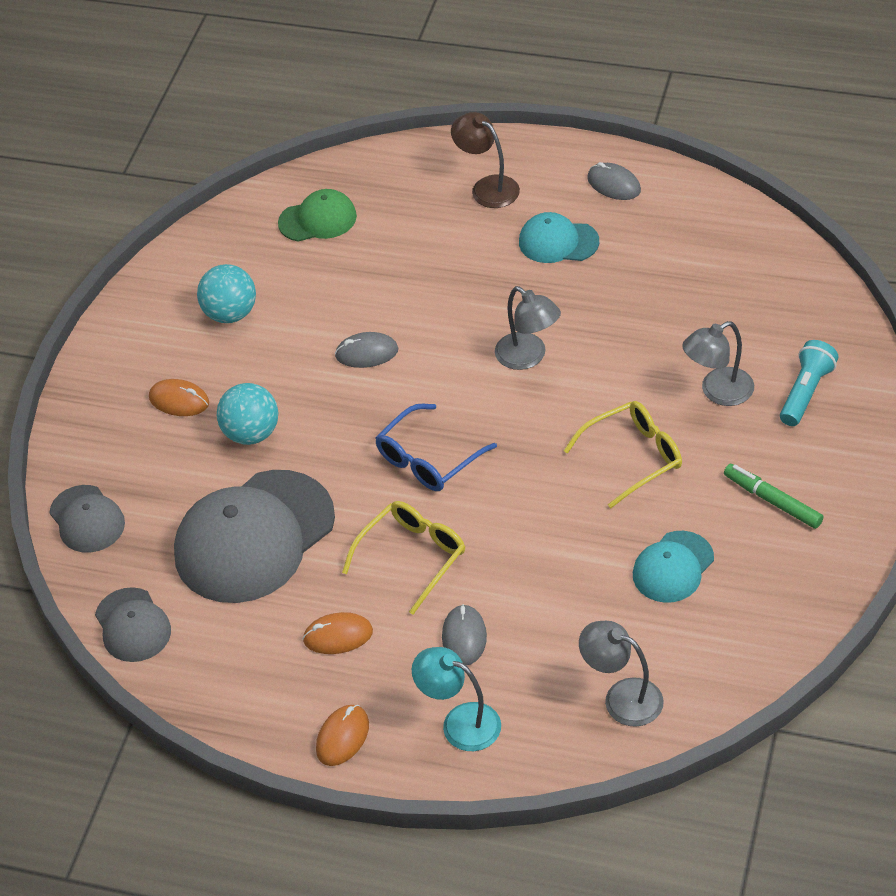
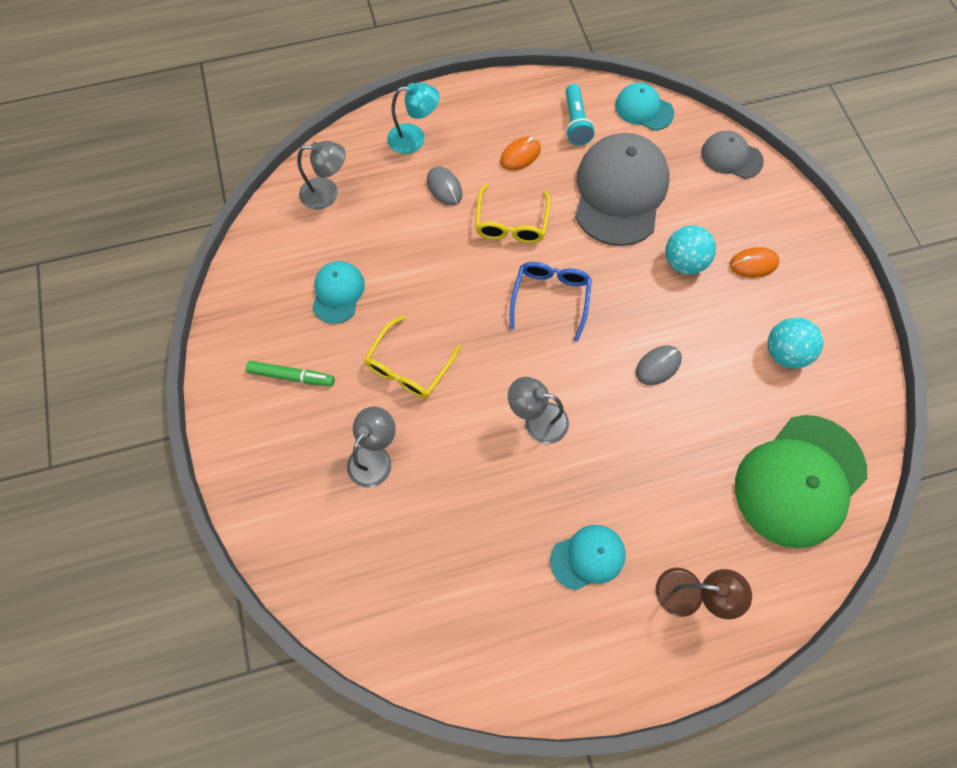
camera: 145 degrees right, 20 degrees up
grey cap [95,587,171,662] -> turquoise cap [615,83,674,130]
green cap [278,189,357,242] -> green cap [735,415,867,548], size x1.95
orange mouse [316,705,369,766] -> none
grey mouse [587,162,641,200] -> none
turquoise flashlight [780,340,838,426] -> turquoise flashlight moved to [566,84,594,145]

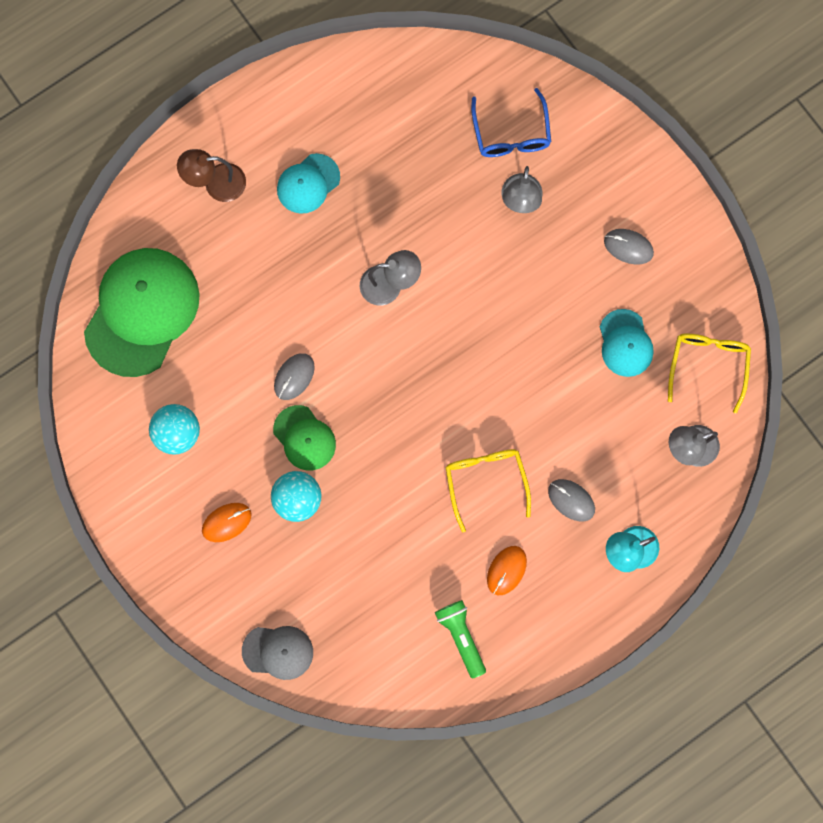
camera: 160 degrees right, 10 degrees up
green marker [246,361,335,386] -> grey mouse [604,229,654,265]
yellow glasses [364,315,461,398] -> yellow glasses moved to [668,334,751,414]
blue glasses [510,262,592,342] -> blue glasses moved to [471,88,551,157]
turquoise flashlight [566,84,594,145] -> green flashlight [435,600,486,679]
grey cap [575,133,669,246] -> none
turquoise cap [615,83,674,130] -> none
none -> green cap [273,405,336,470]

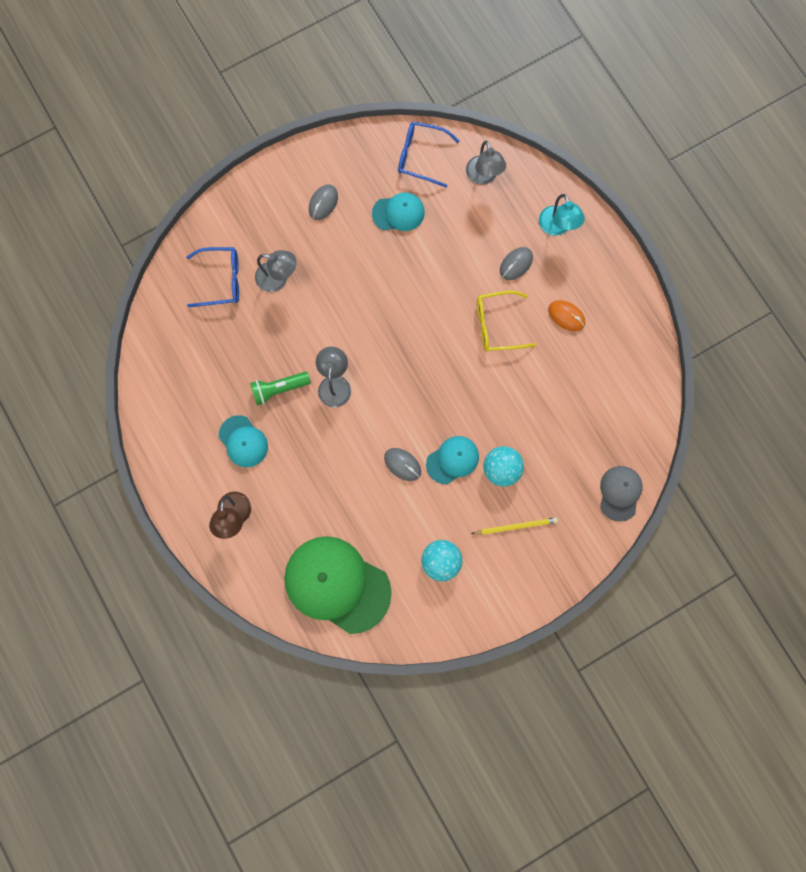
camera: 85 degrees left, 0 degrees up
orange mouse [202,503,252,542] -> yellow pencil [471,517,558,535]
green cap [273,405,336,470] -> turquoise cap [426,436,479,484]
green flashlight [435,600,486,679] -> green flashlight moved to [250,372,311,405]
yellow glasses [668,334,751,414] -> blue glasses [398,121,460,187]

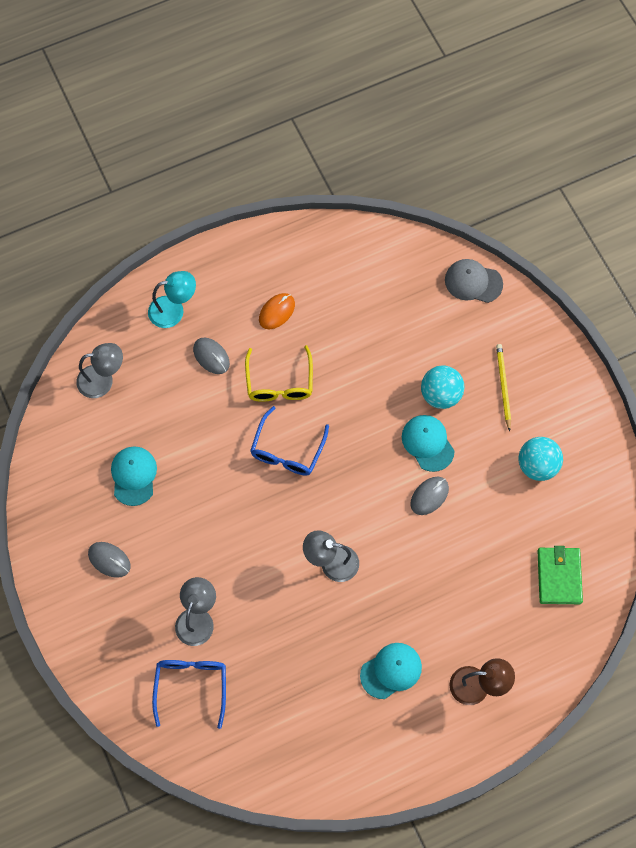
camera: 85 degrees left, 10 degrees down
green flashlight [250,372,311,405] -> none
green cap [284,536,392,634] -> green wallet [538,546,583,604]
blue glasses [398,121,460,187] -> blue glasses moved to [250,406,329,476]

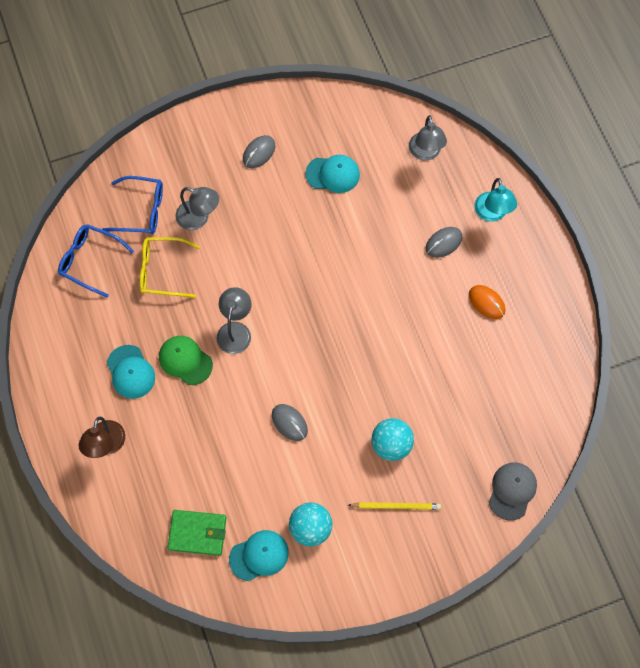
camera: 95 degrees right, 0 degrees up
yellow glasses [245,345,313,402] -> yellow glasses moved to [139,237,200,298]
blue glasses [250,406,329,476] -> blue glasses moved to [58,224,134,298]
turquoise cap [402,415,455,472] -> turquoise cap moved to [229,530,289,581]
none -> green cap [159,336,213,385]

